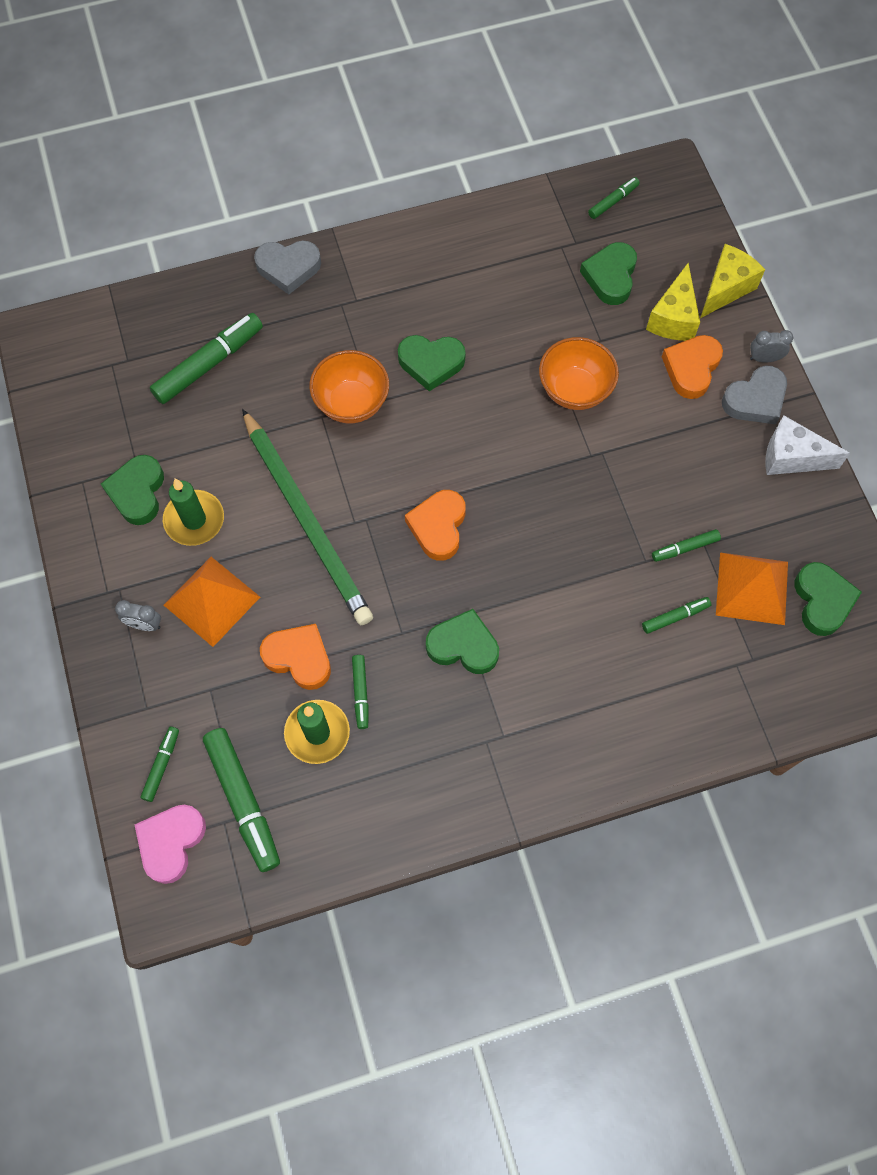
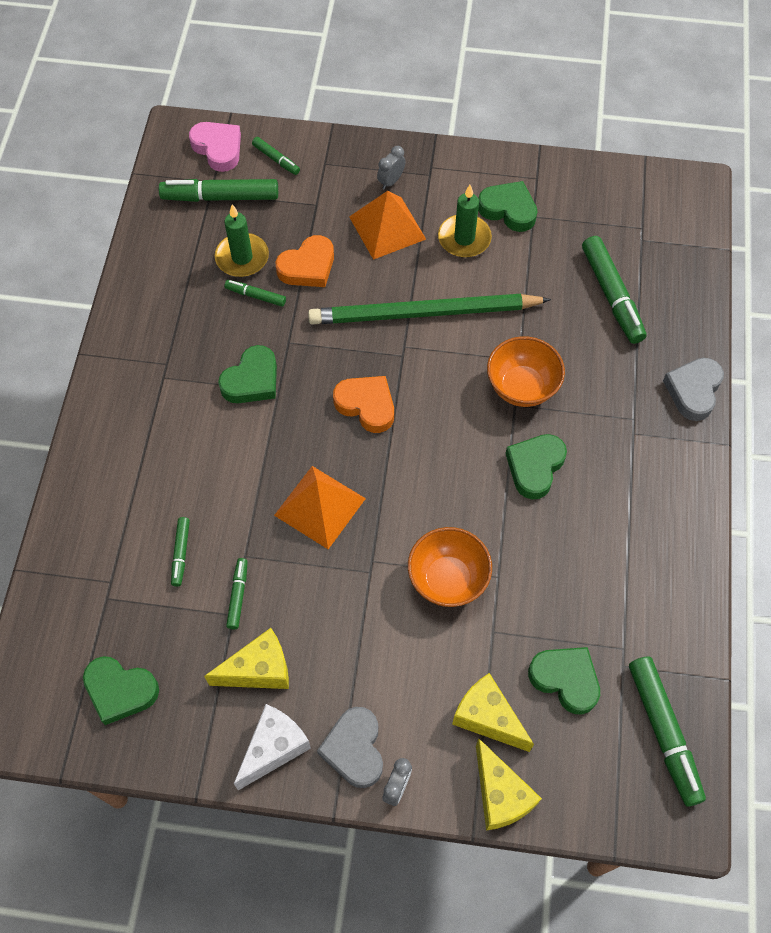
camera: 115 degrees right, 5 degrees down
green marker [588,177,640,219] -> green marker [629,656,706,807], size x1.94
orange heart [662,335,723,399] -> none
orange pyramid [716,552,788,625] -> orange pyramid moved to [274,466,366,549]
none -> yellow cheese [204,628,289,689]

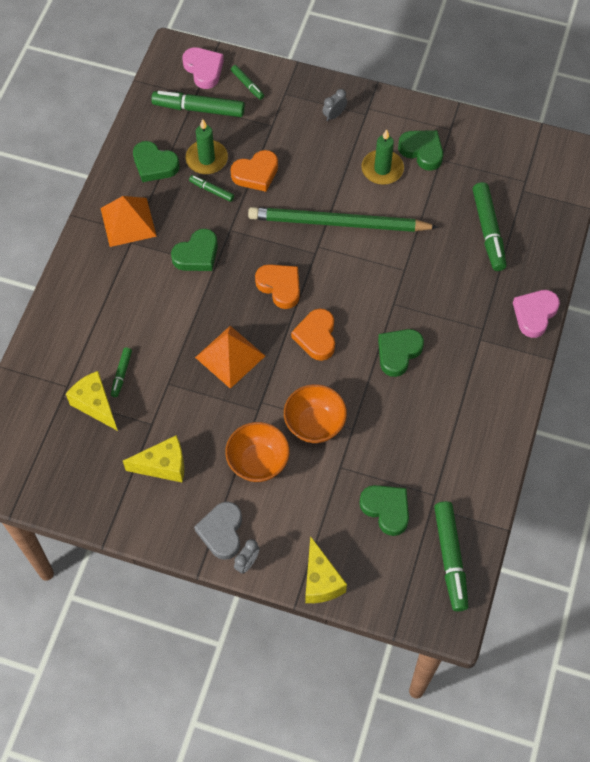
camera: 10 degrees right, 0 degrees up
green heart [83,656,159,725] -> green heart moved to [133,141,180,182]
green marker [226,558,248,629] -> none
white cheese [234,704,311,790] -> none
orange pyramid [349,191,426,260] -> orange pyramid moved to [101,196,157,247]
yellow cheese [452,673,534,752] -> yellow cheese moved to [66,371,118,431]
orange bowl [487,336,565,407] -> orange bowl moved to [225,422,290,482]
grey heart [663,358,724,421] -> pink heart [513,290,560,338]
none -> orange heart [291,309,335,361]

